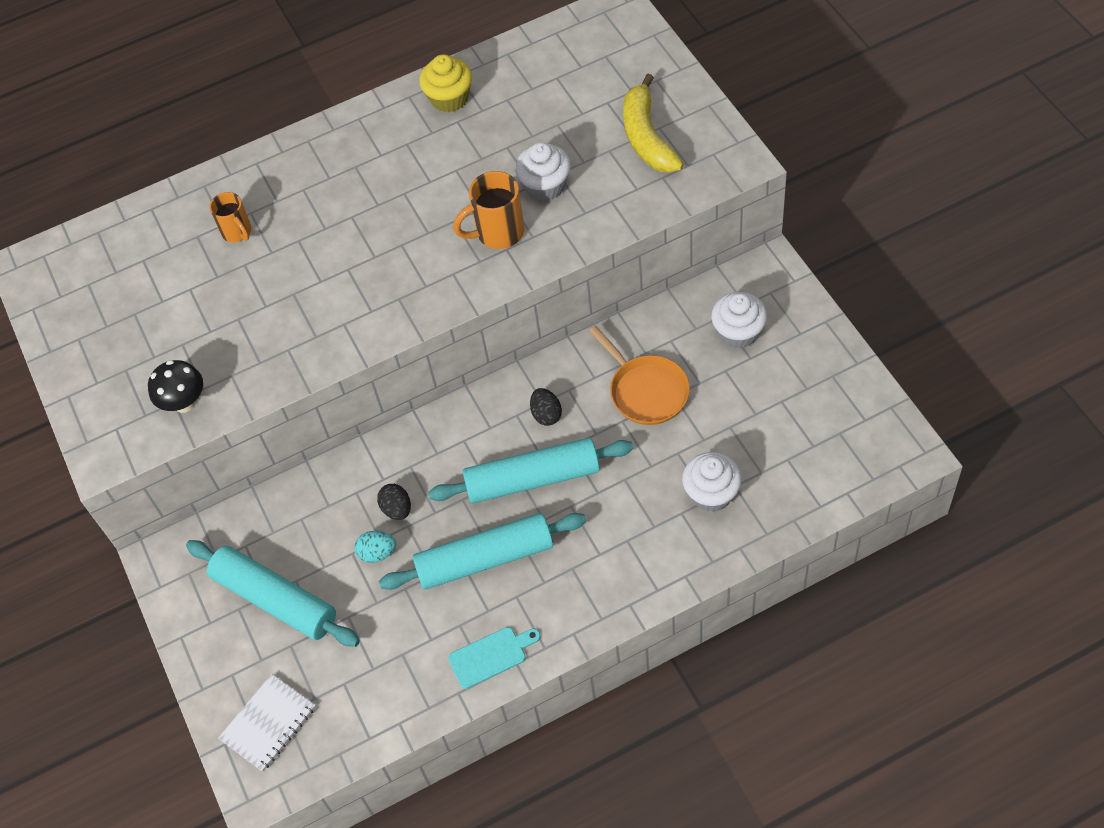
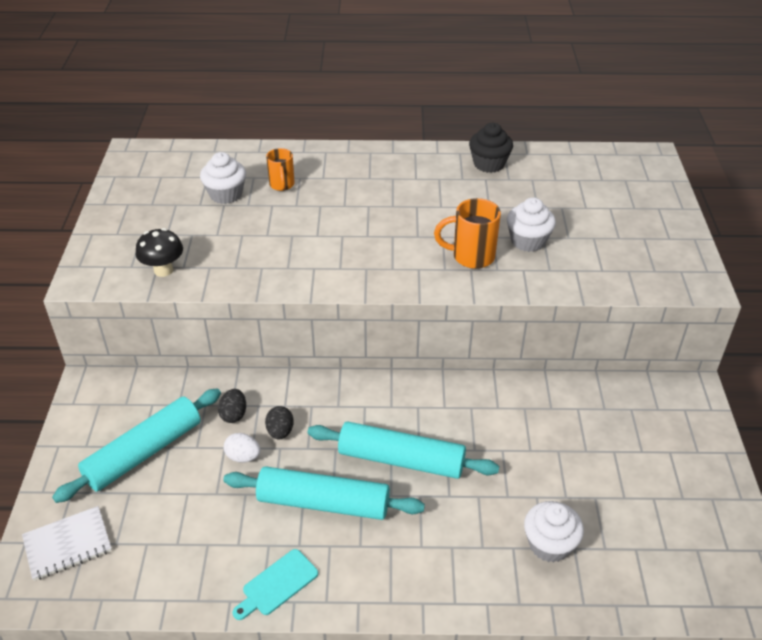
camera: 20 degrees right, 15 degrees down
turquoise rolling pin [186,540,360,647] -> turquoise rolling pin turned 75 degrees clockwise [52,388,221,503]
turquoise egg [354,531,396,563] -> white egg [223,433,260,463]
yellow cupcake [419,54,472,112] -> black cupcake [469,123,513,173]
turquoise cutting board [448,627,541,689] -> turquoise cutting board turned 135 degrees clockwise [233,549,318,620]
black egg [530,388,562,426] -> black egg moved to [218,389,246,423]
orange pan [589,326,690,425] -> none
yellow banana [623,74,684,173] -> none
white cupcake [711,292,767,349] -> white cupcake moved to [200,152,246,204]

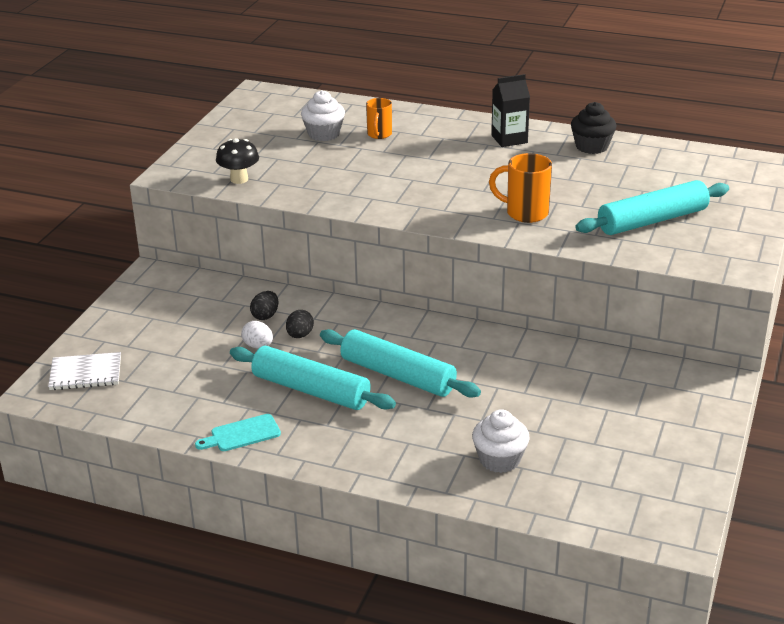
camera: 20 degrees right, 10 degrees down
turquoise rolling pin [52,388,221,503] -> turquoise rolling pin moved to [575,180,729,235]
white cupcake [507,197,556,252] -> none
none -> black carton [491,74,530,147]

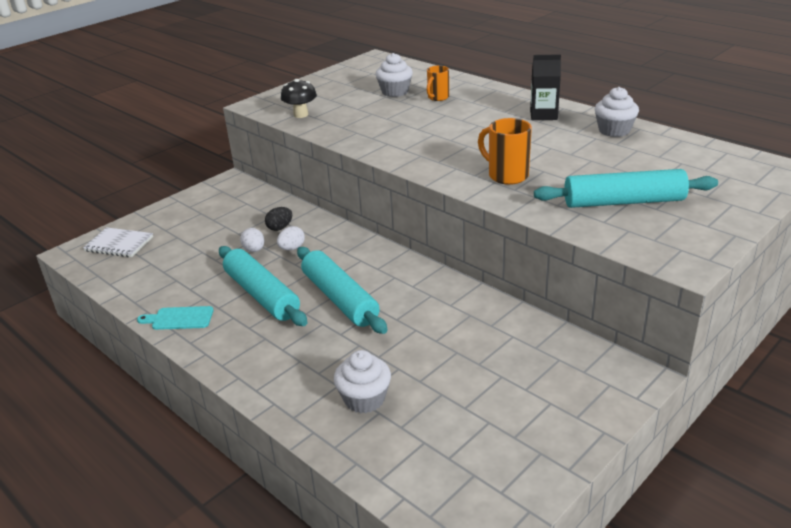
camera: 25 degrees right, 0 degrees up
black egg [286,310,314,338] -> white egg [277,226,305,250]
black cupcake [571,102,616,154] -> white cupcake [595,87,639,137]

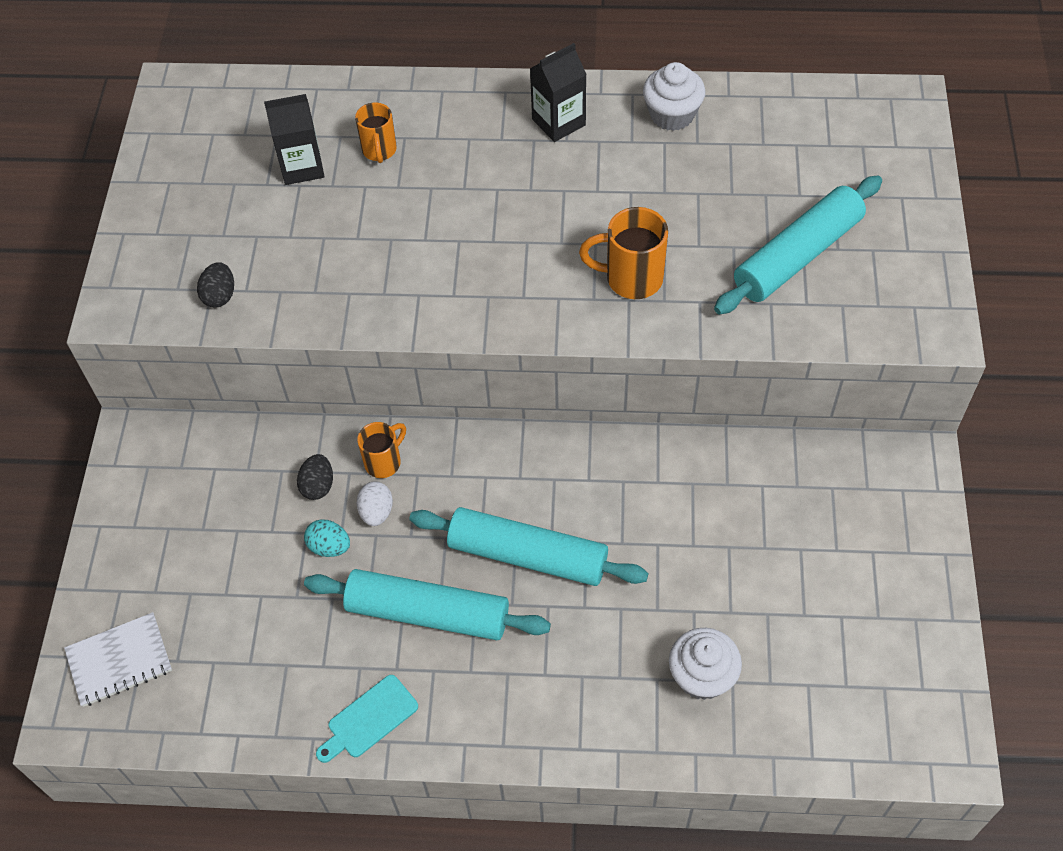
camera: 40 degrees left, 25 degrees up
white egg [240,228,264,252] -> turquoise egg [304,519,350,557]
black mushroom [281,79,317,118] -> black egg [197,262,234,308]
white cupcake [376,53,413,97] -> black carton [264,94,325,185]
none -> orange mug [357,422,406,478]

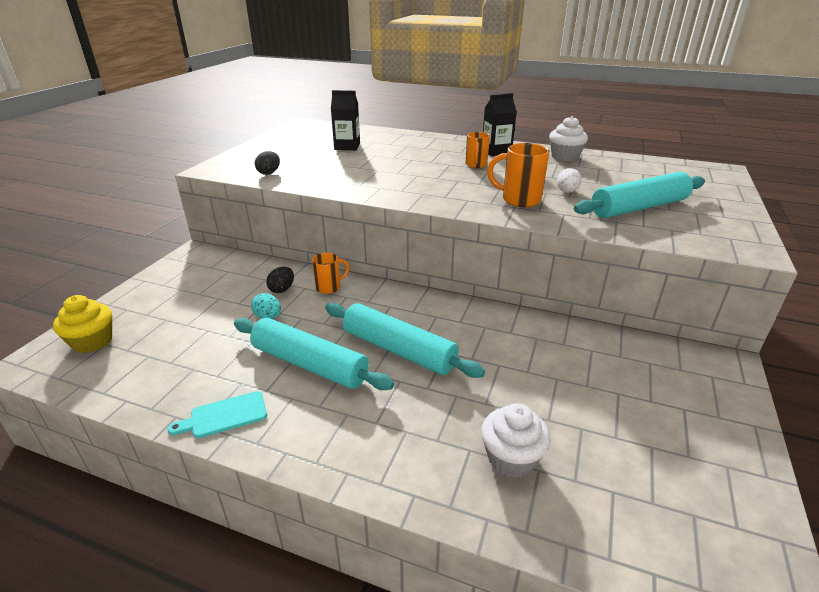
camera: 15 degrees right, 25 degrees down
white notebook [64,612,172,707] -> yellow cupcake [53,295,112,353]
orange mug [355,102,397,163] -> orange mug moved to [466,132,490,168]
white egg [357,481,393,526] -> white egg moved to [557,168,581,193]

